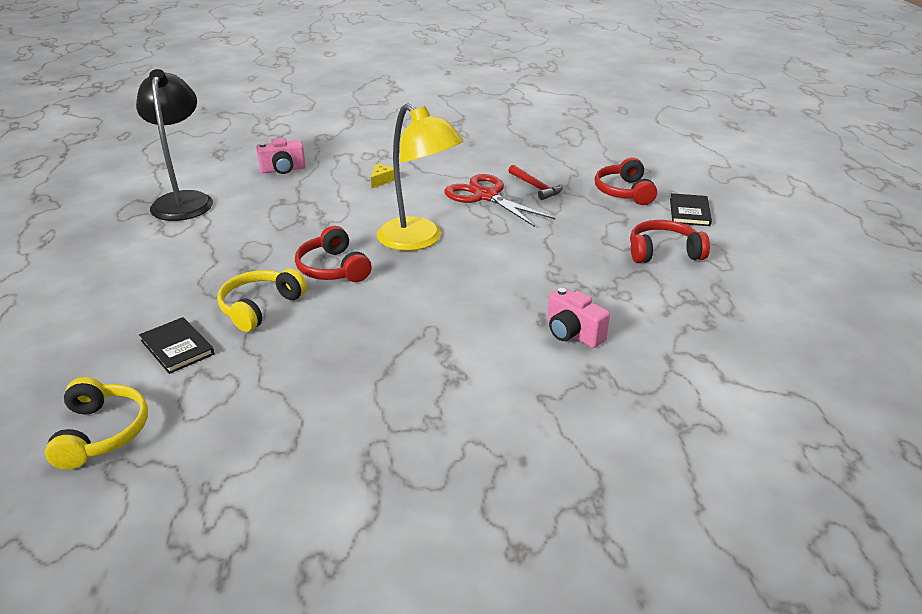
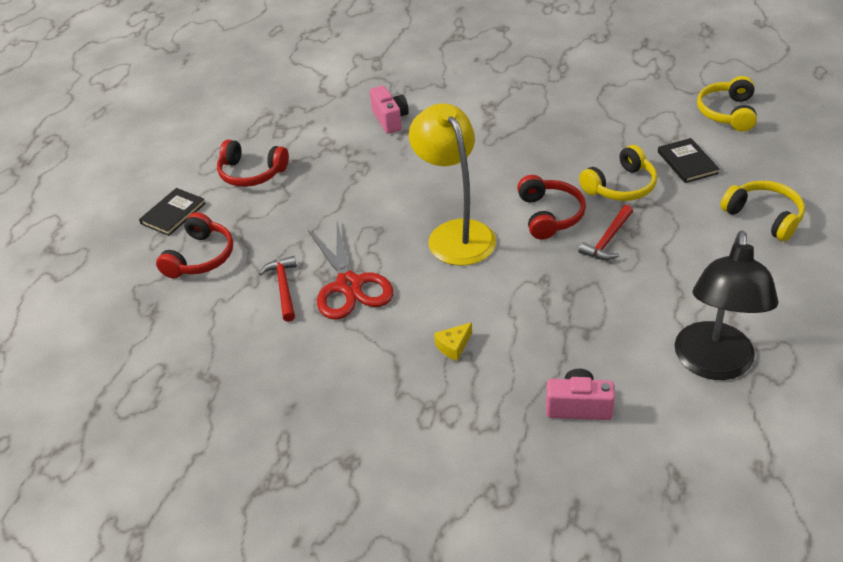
camera: 155 degrees left, 10 degrees up
none -> red hammer [579,205,633,260]
none -> yellow headphones [720,181,805,241]

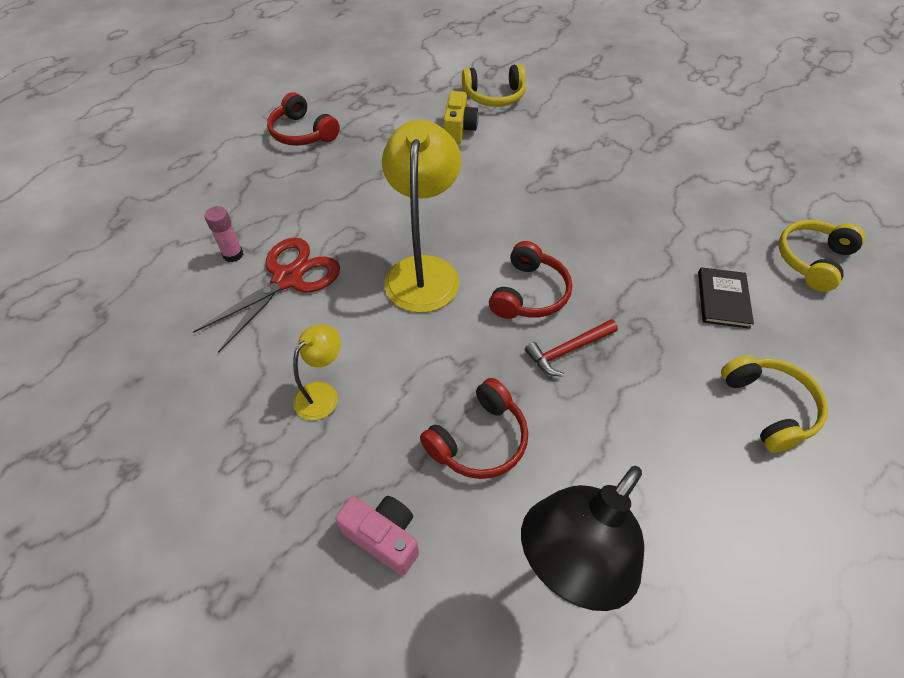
camera: 25 degrees right, 10 degrees up
black book [139,188,206,236] -> none
red headphones [156,212,233,278] -> red headphones moved to [420,378,528,479]
red hammer [259,256,297,322] -> pink glue stick [204,206,243,262]
red scissors [308,222,394,320] -> red scissors turned 150 degrees counterclockwise [193,238,340,353]
pink camera [370,85,409,134] -> yellow camera [444,91,479,144]
yellow cheese [434,322,472,361] -> yellow lamp [293,324,341,420]
yellow headphones [579,145,657,201] -> yellow headphones moved to [462,64,526,107]

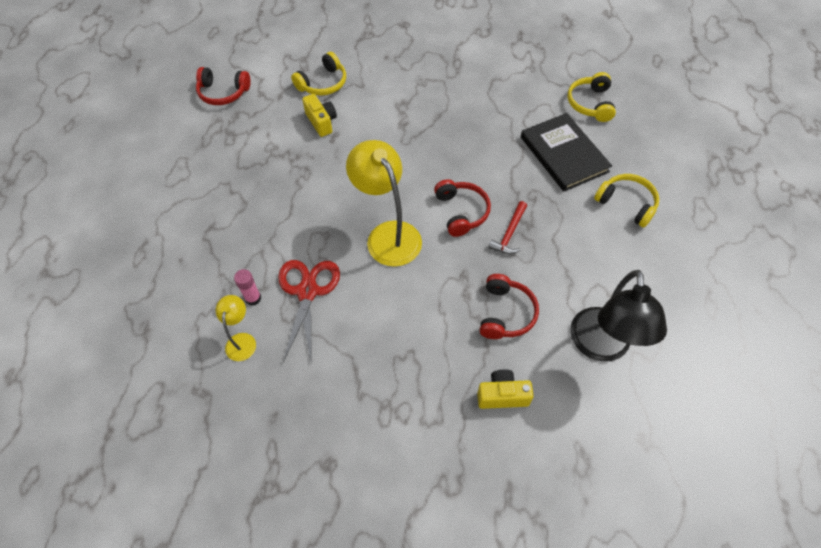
camera: 35 degrees left, 5 degrees up
red headphones [267,92,340,146] -> red headphones moved to [196,67,251,105]
yellow lamp [293,324,341,420] -> yellow lamp moved to [215,295,256,361]
pink camera [335,496,419,576] -> yellow camera [477,369,534,409]
black book [698,267,754,329] -> black book [521,113,612,192], size x1.83

